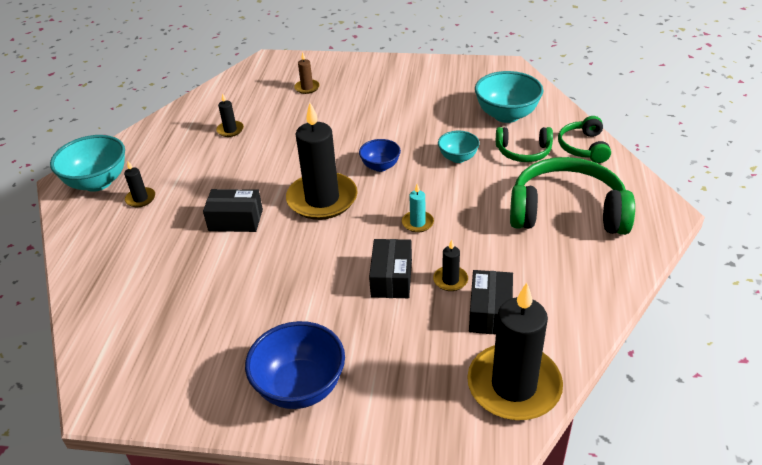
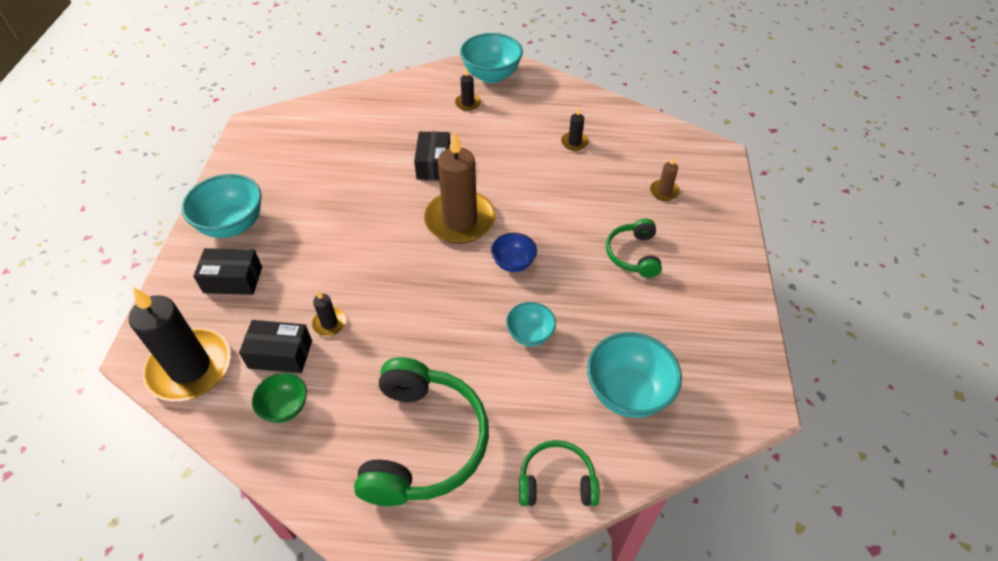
camera: 85 degrees right, 10 degrees up
blue bowl [245,321,345,409] -> turquoise bowl [182,174,262,238]
black candle [286,103,358,220] -> brown candle [424,131,496,244]
black box [369,239,412,298] -> black box moved to [193,248,262,295]
turquoise candle [402,184,434,233] -> none
green headphones [496,127,553,162] -> green headphones moved to [606,219,662,278]
none -> green bowl [252,372,307,423]

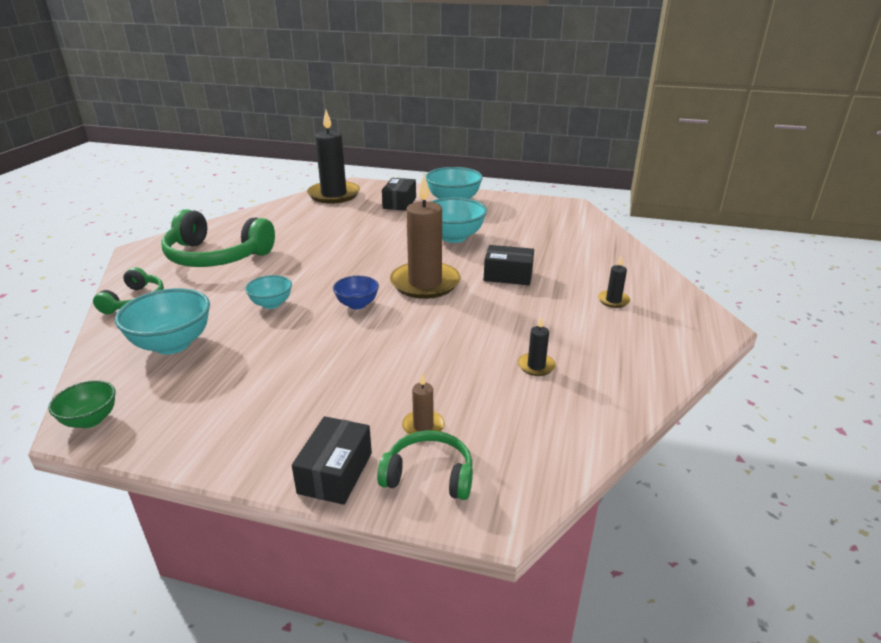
camera: 100 degrees right, 20 degrees down
black box [239,320,312,373] -> black box moved to [292,416,372,505]
green bowl [252,372,307,423] -> green bowl moved to [48,380,116,428]
black candle [312,291,346,336] -> none
turquoise bowl [460,33,523,83] -> turquoise bowl moved to [430,197,487,243]
green headphones [606,219,662,278] -> green headphones moved to [377,430,473,500]

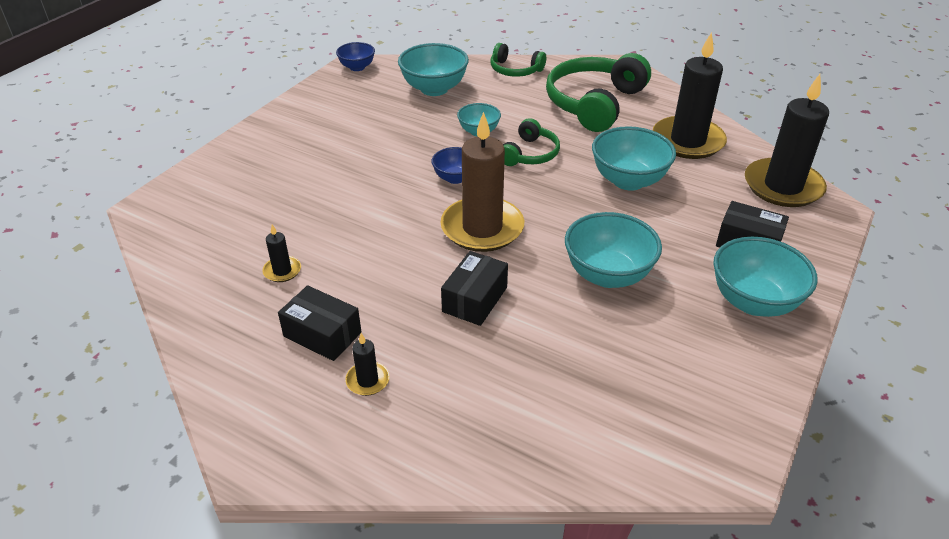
camera: 105 degrees right, 10 degrees up
green bowl [48,380,116,428] -> blue bowl [336,42,375,71]
black box [292,416,372,505] -> black box moved to [278,285,361,361]
green headphones [377,430,473,500] -> green headphones moved to [503,118,560,166]
brown candle [402,373,445,434] -> none
none -> turquoise bowl [592,126,676,191]
none -> black candle [653,32,727,159]

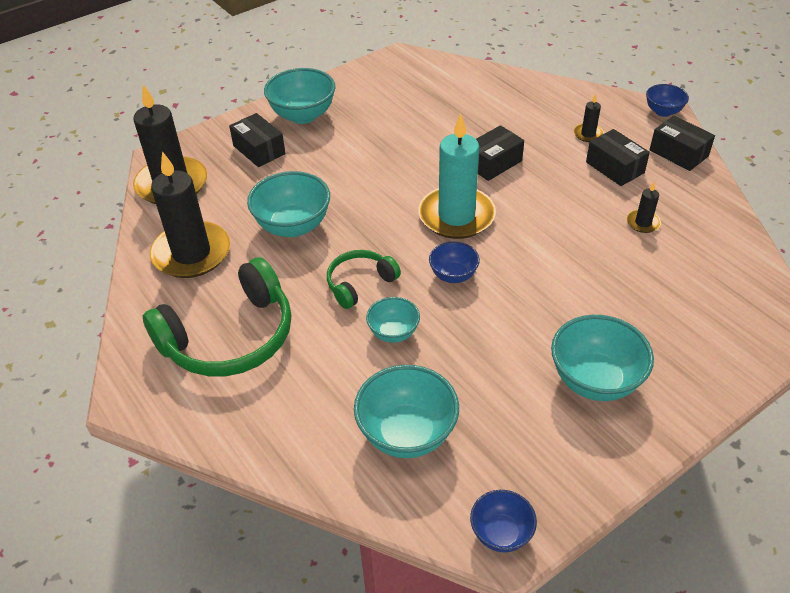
camera: 155 degrees left, 5 degrees up
brown candle [440,112,524,252] -> turquoise candle [418,114,496,239]
green headphones [490,43,546,77] -> none
turquoise bowl [565,212,662,288] -> turquoise bowl moved to [551,315,654,401]
none -> blue bowl [646,84,689,117]
none -> black box [650,116,715,171]

